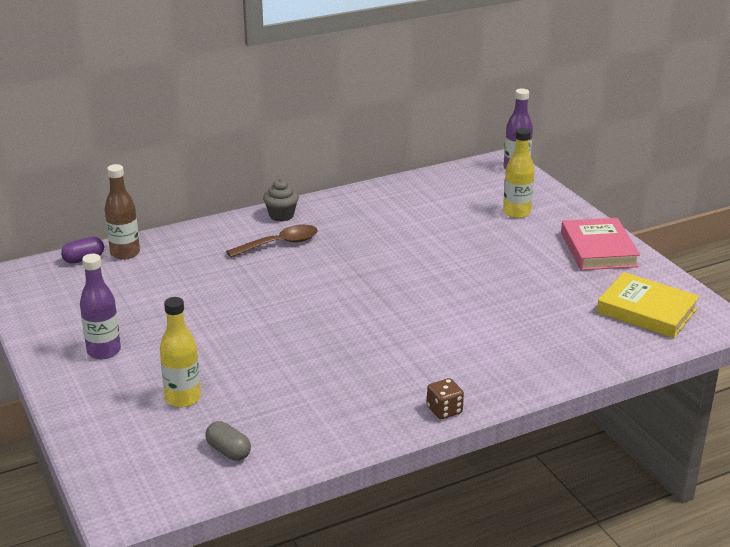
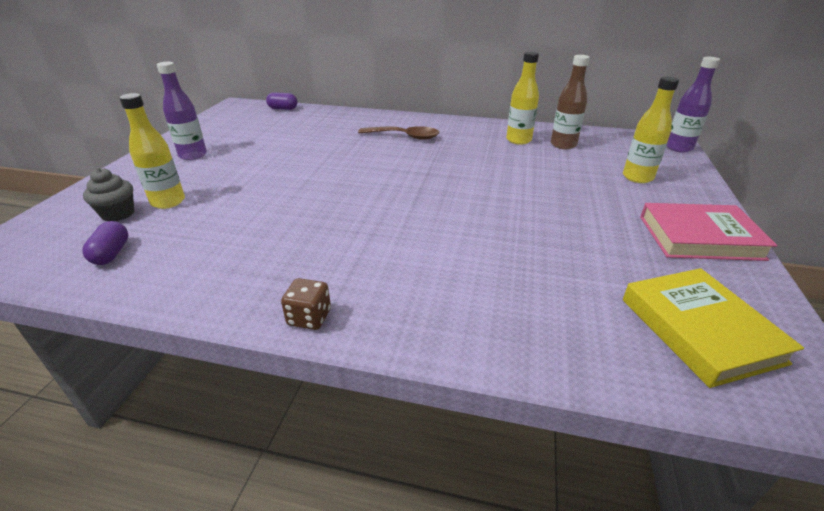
camera: 40 degrees right, 5 degrees up
brown bottle [105,164,140,260] -> brown bottle moved to [551,55,590,150]
grey capsule [205,421,251,461] -> purple capsule [82,221,128,265]
grey cupcake [263,179,299,222] -> grey cupcake moved to [83,168,134,221]
pink book [561,218,640,270] -> pink book turned 60 degrees clockwise [640,203,778,261]
none -> yellow bottle [506,51,539,145]

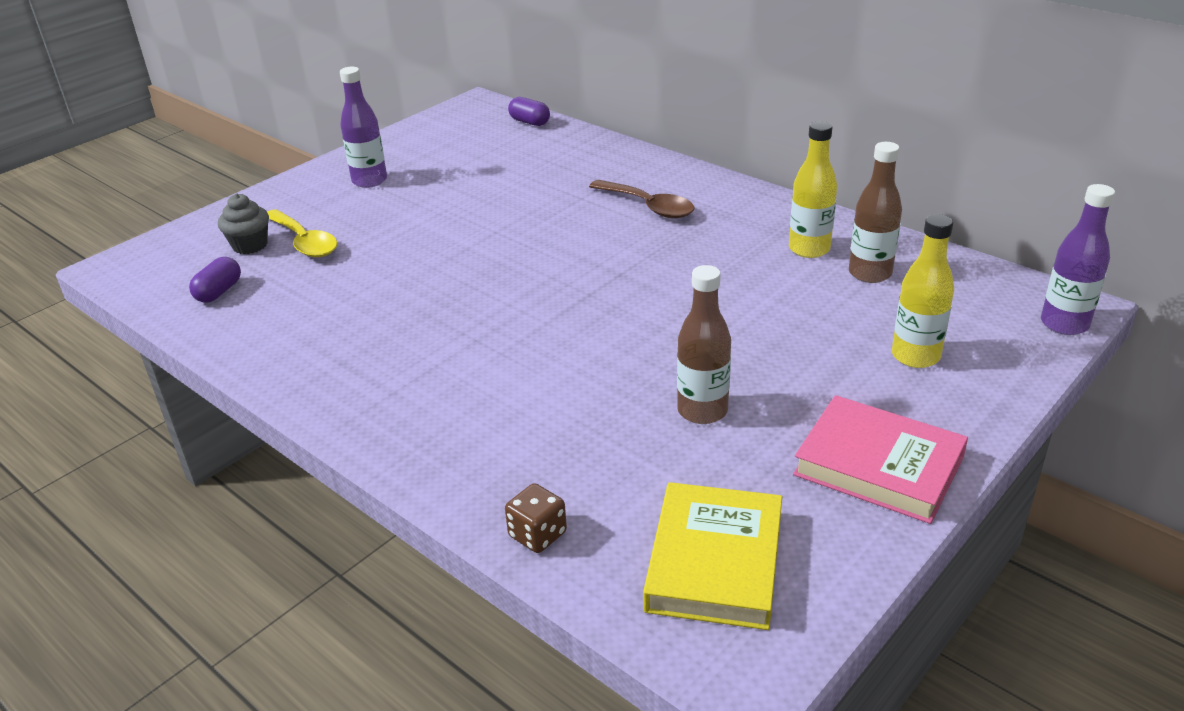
camera: 30 degrees right, 0 degrees up
yellow bottle [119,93,185,209] -> yellow spoon [267,209,337,257]
brown dice [281,278,331,330] -> brown dice moved to [505,483,567,553]
none -> brown bottle [677,265,731,424]

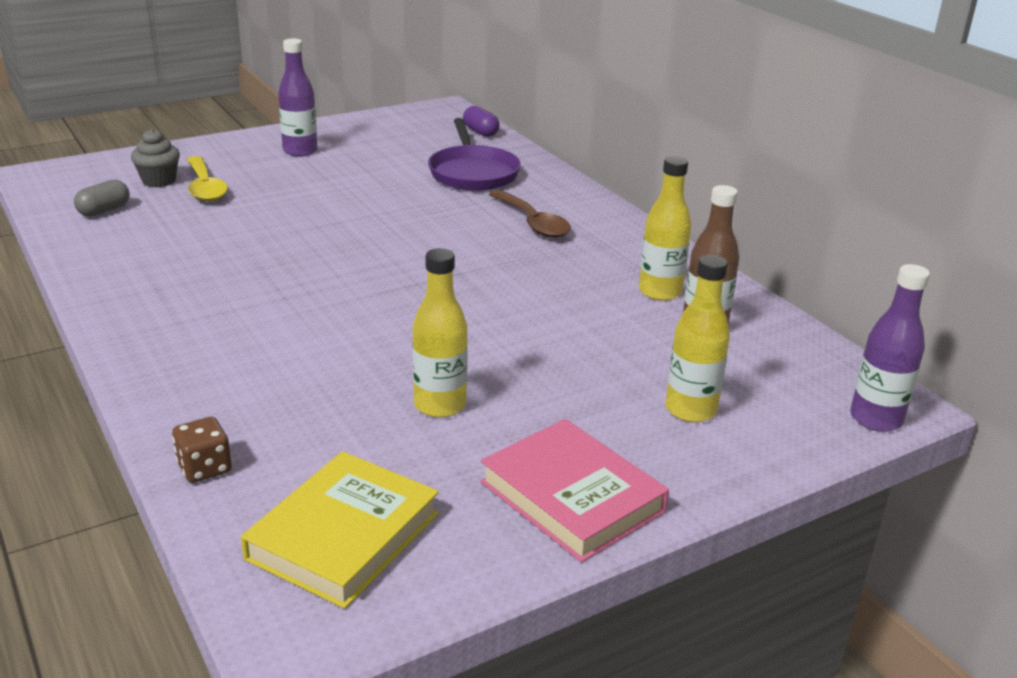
camera: 15 degrees right, 5 degrees down
purple capsule [189,257,241,303] -> grey capsule [74,180,130,217]
brown bottle [677,265,731,424] -> yellow bottle [412,248,468,418]
none -> purple pan [428,118,521,191]

